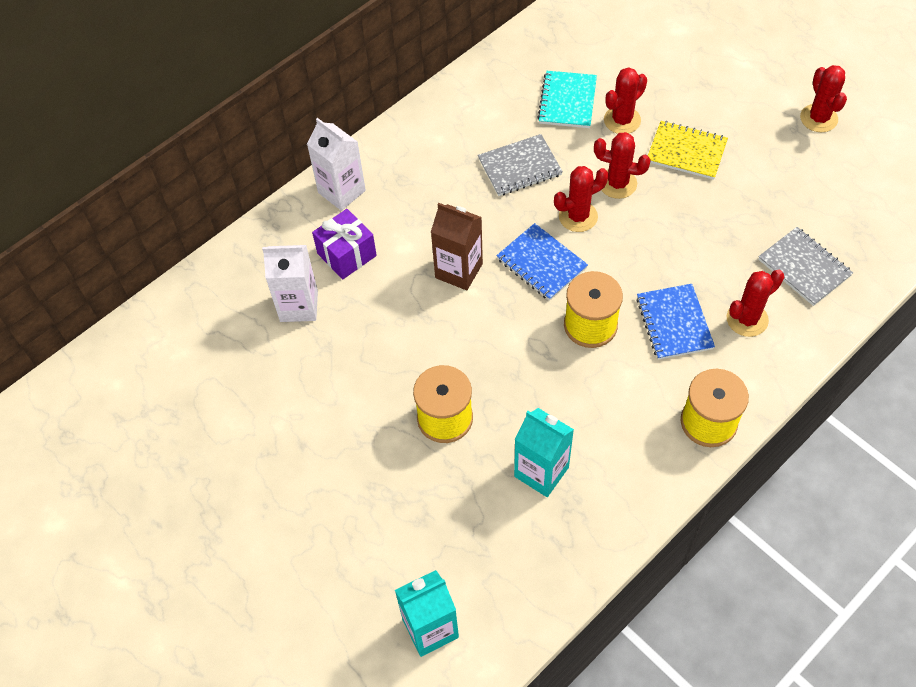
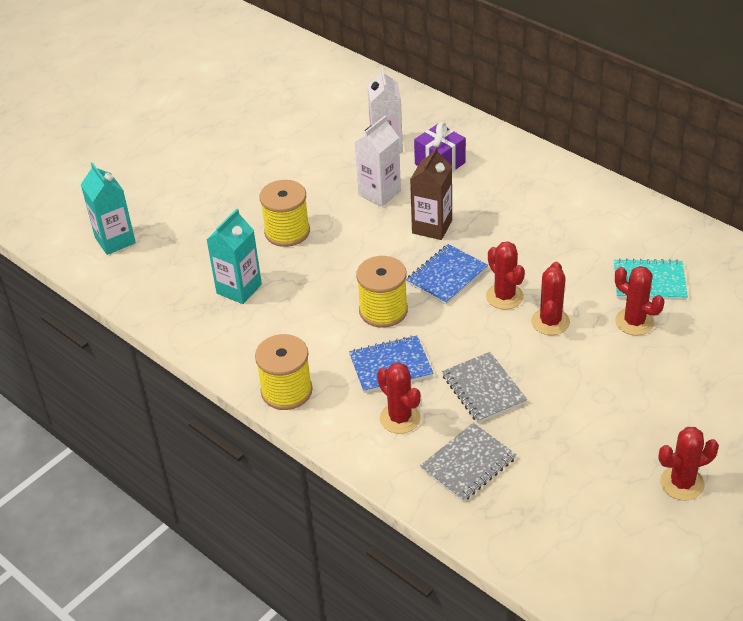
camera: 85 degrees right, 15 degrees down
white carton [307,118,366,211] -> white carton moved to [355,115,401,207]
grey notebook [478,134,563,196] -> grey notebook moved to [442,352,527,423]
yellow notebook [648,121,728,180] -> none

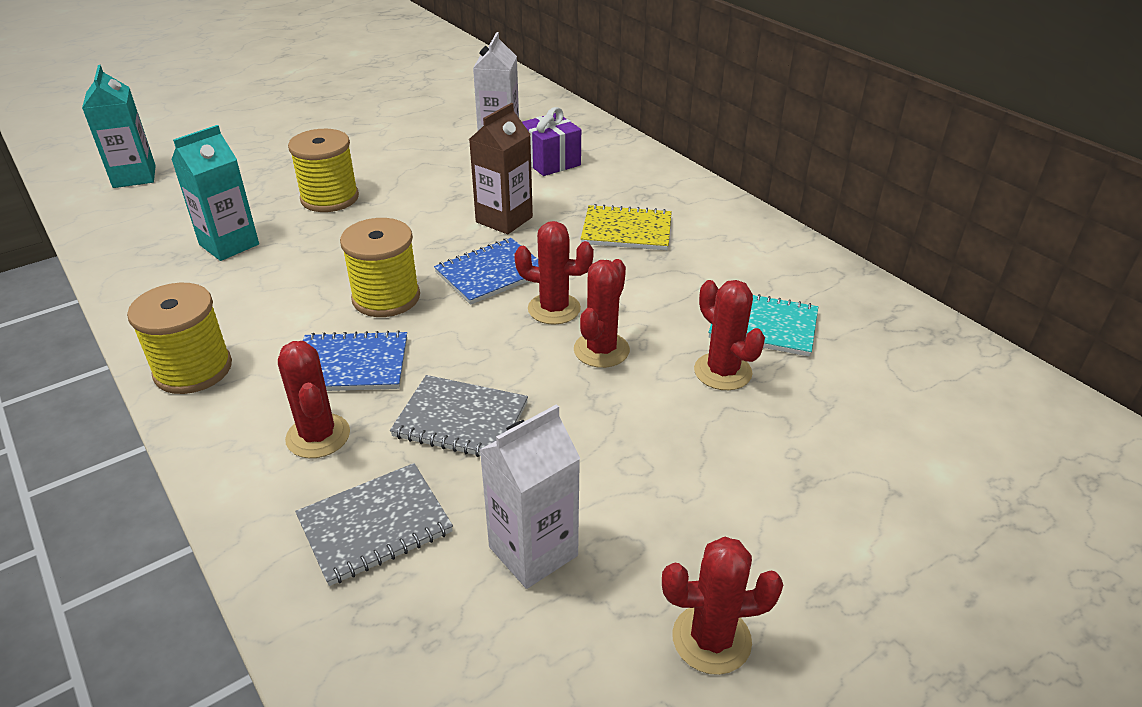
camera: 10 degrees right, 5 degrees down
white carton [355,115,401,207] -> white carton moved to [480,404,580,589]
grey notebook [442,352,527,423] -> grey notebook turned 60 degrees counterclockwise [390,375,528,457]
red cactus [486,241,525,309] -> red cactus turned 60 degrees counterclockwise [514,221,594,325]
none -> yellow notebook [581,204,672,250]

